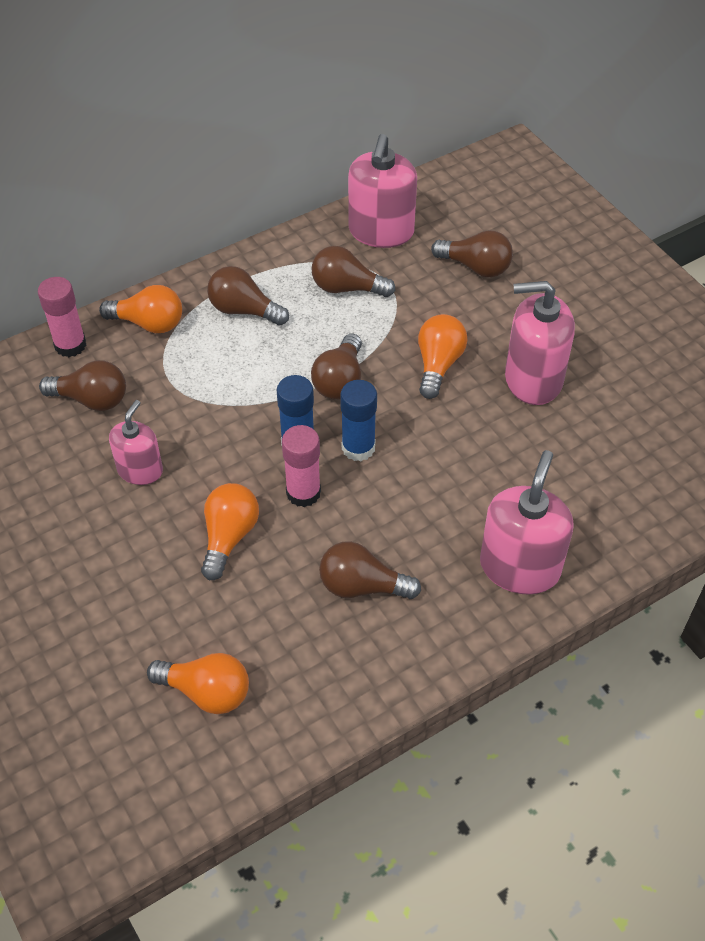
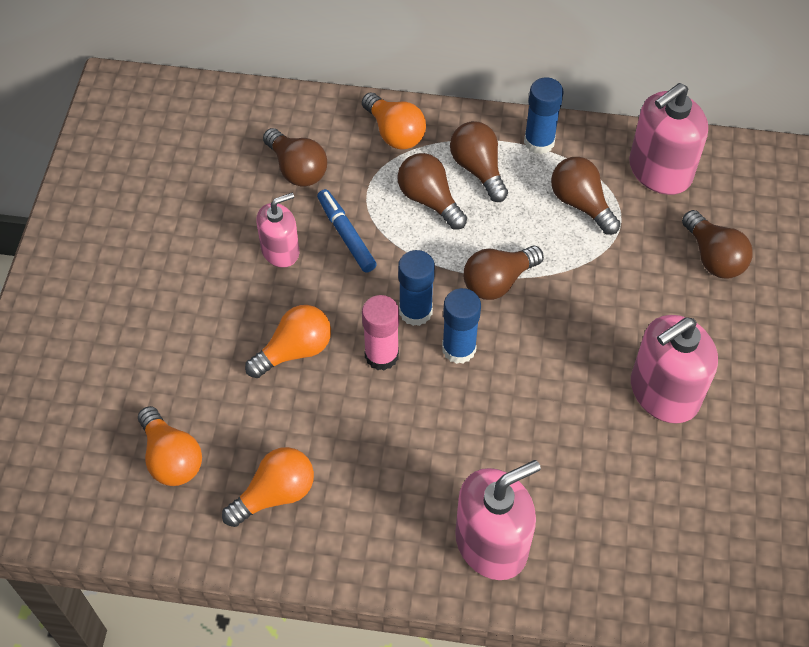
camera: 40 degrees right, 5 degrees up
pink glue stick [38,277,86,357] -> none
brown light bulb [319,541,421,599] -> brown light bulb moved to [397,153,467,230]
orange light bulb [418,314,468,399] -> orange light bulb moved to [222,447,314,527]
pink soap dispenser [505,281,575,405] -> pink soap dispenser turned 75 degrees counterclockwise [631,315,718,424]
none -> blue marker [317,189,377,273]
none -> blue glue stick [524,77,563,154]

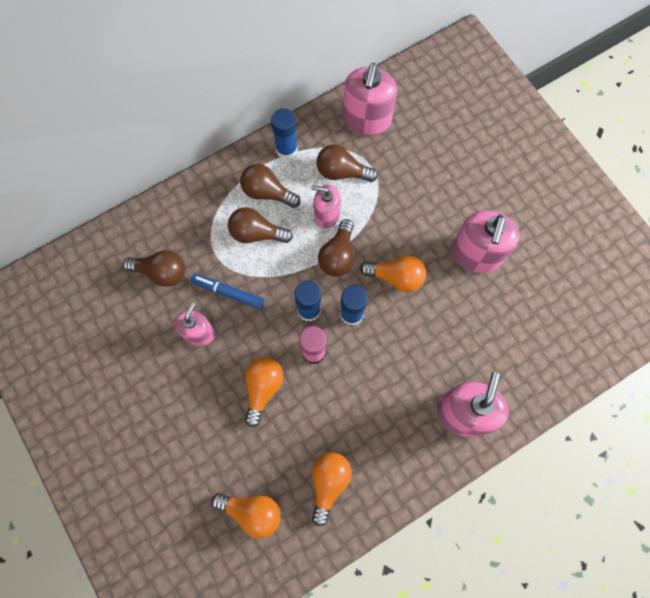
camera: 40 degrees left, 15 degrees up
orange light bulb [362,92,426,150] -> orange light bulb moved to [360,256,426,292]
brown light bulb [682,210,753,279] -> none
none -> pink soap dispenser [311,185,341,229]

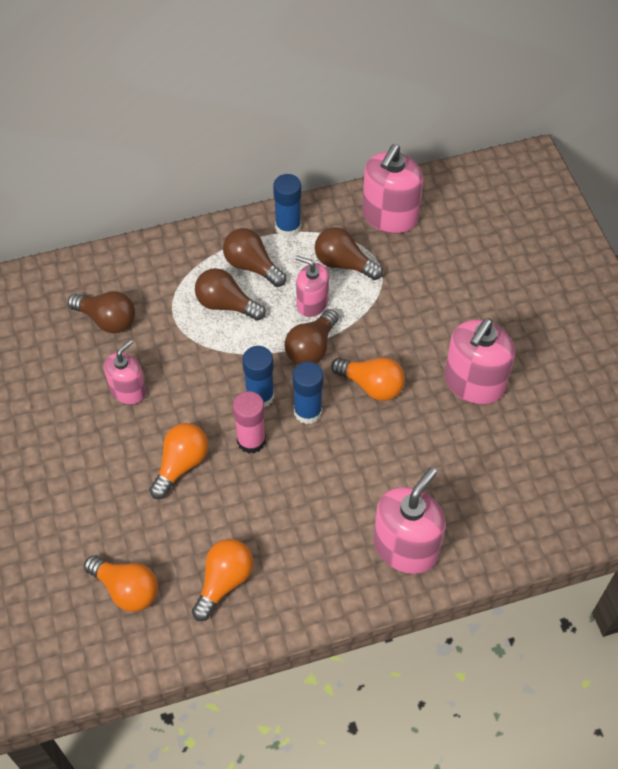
camera: 15 degrees right, 15 degrees down
blue marker [191,274,264,309] -> none

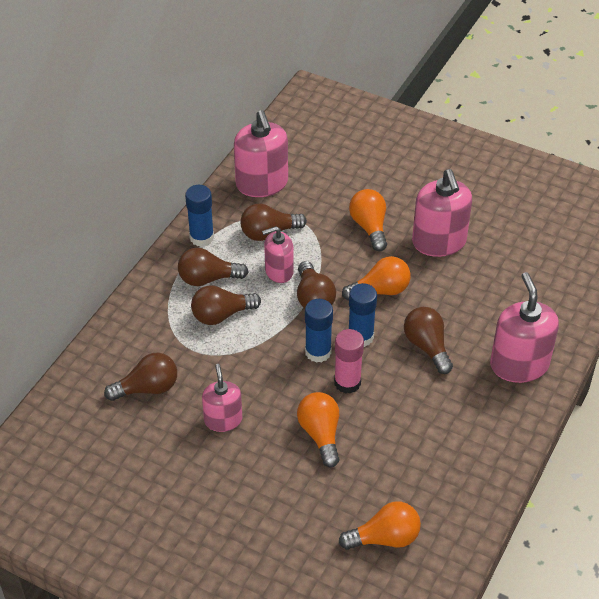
camera: 45 degrees left, 10 degrees down
orange light bulb [192,539,253,621] -> orange light bulb moved to [349,189,387,251]
none -> brown light bulb [404,307,453,374]

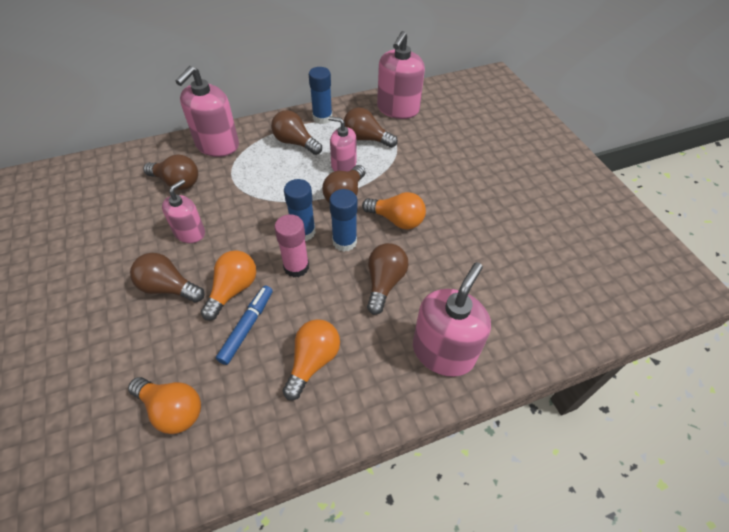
camera: 40 degrees right, 5 degrees up
brown light bulb [191,285,261,325] -> brown light bulb moved to [130,253,204,302]
orange light bulb [349,189,387,251] -> orange light bulb moved to [283,319,340,400]
pink soap dispenser [412,169,472,257] -> pink soap dispenser moved to [175,66,239,157]
none -> blue marker [216,285,273,365]

